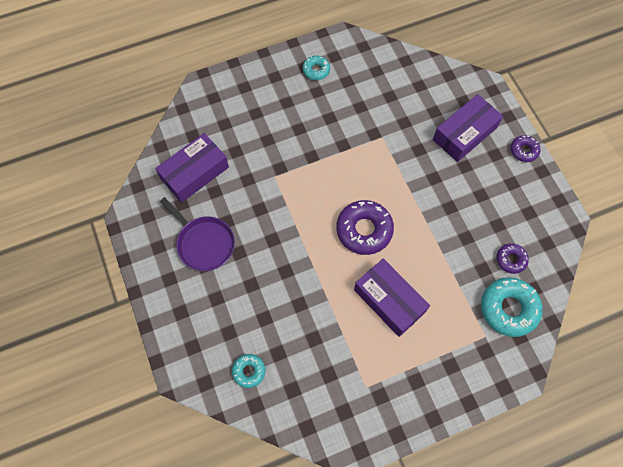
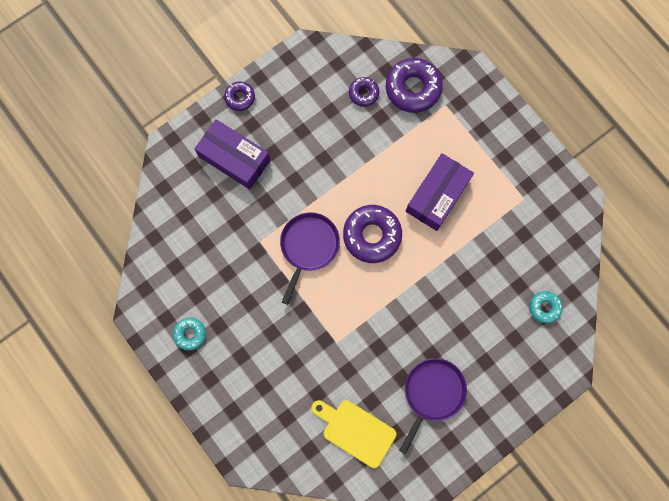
camera: 105 degrees left, 10 degrees up
purple box [155,133,229,203] -> yellow cutting board [311,400,397,468]
turquoise donut [481,277,543,337] -> purple donut [386,58,443,113]
none -> purple pan [280,212,340,305]

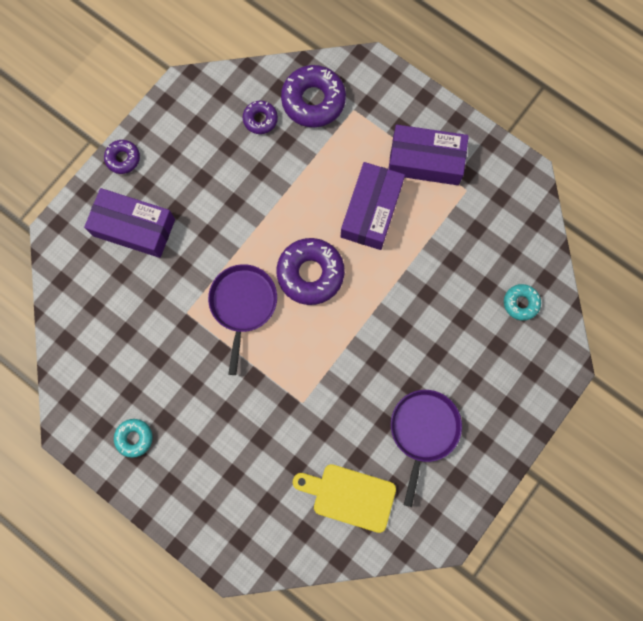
camera: 15 degrees left, 0 degrees up
none -> purple box [388,125,469,185]

